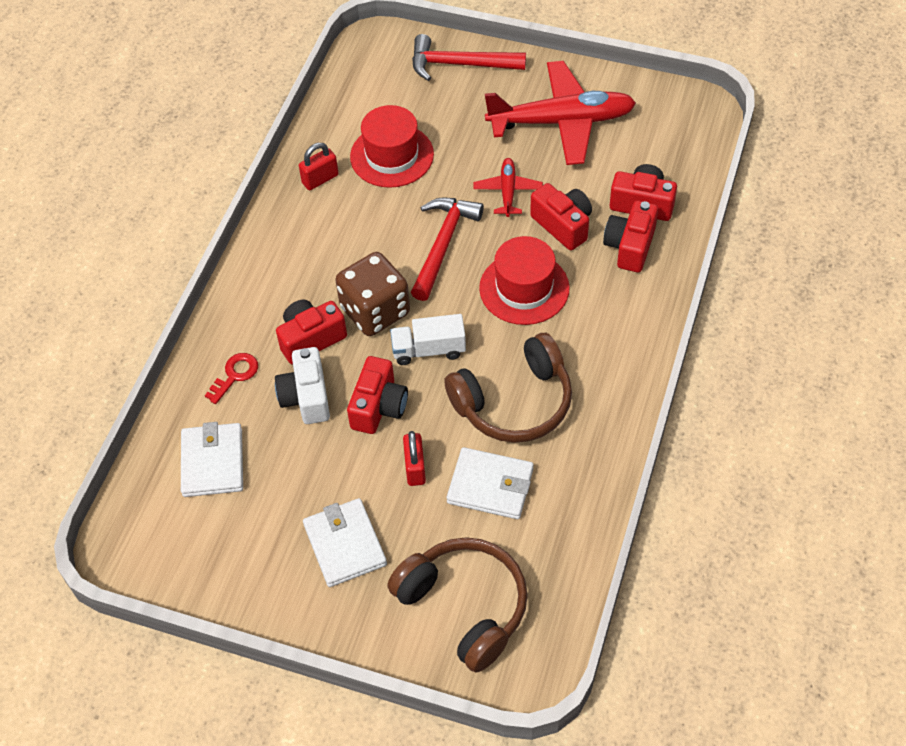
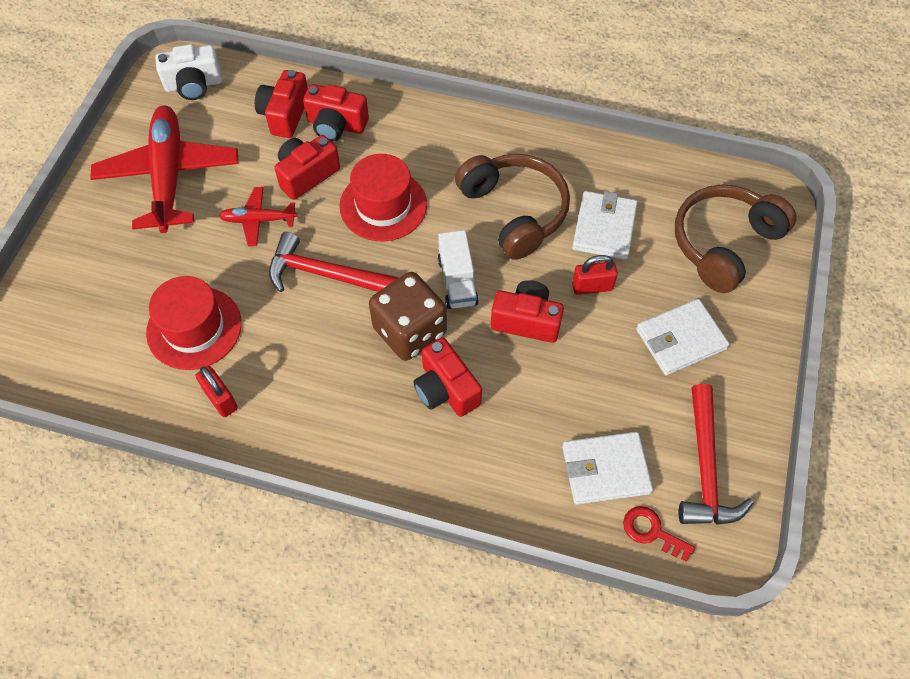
camera: 95 degrees left, 5 degrees up
red key [205,353,258,404] -> red key moved to [623,506,695,562]
white camera [275,347,330,424] -> white camera moved to [155,44,222,100]
red hammer [412,34,526,81] -> red hammer moved to [679,384,753,525]

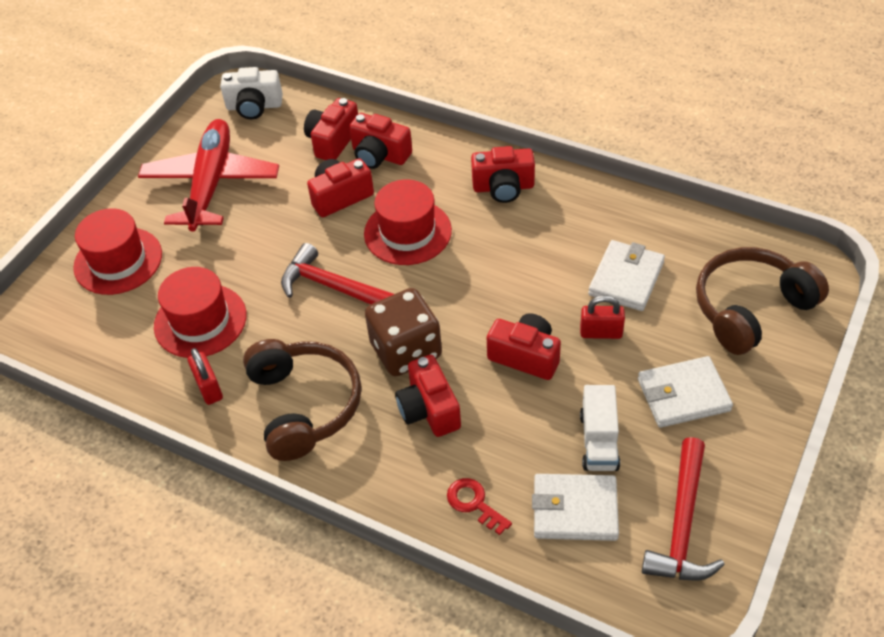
camera: 15 degrees right, 10 degrees down
red plane [219,187,297,246] -> none
white truck [438,230,479,309] -> white truck moved to [580,385,620,471]
brown headphones [455,154,570,260] -> brown headphones moved to [243,339,362,461]
red key [623,506,695,562] -> red key moved to [447,478,512,535]
none -> red hat [73,208,162,295]
none -> red camera [471,146,535,203]

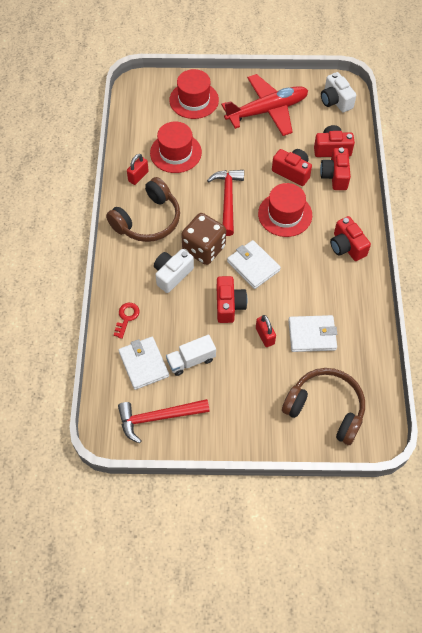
camera: 60 degrees right, 10 degrees up
red camera [395,355,461,437] -> white camera [154,249,194,293]
white wallet [638,356,733,428] -> white wallet moved to [227,240,281,289]

